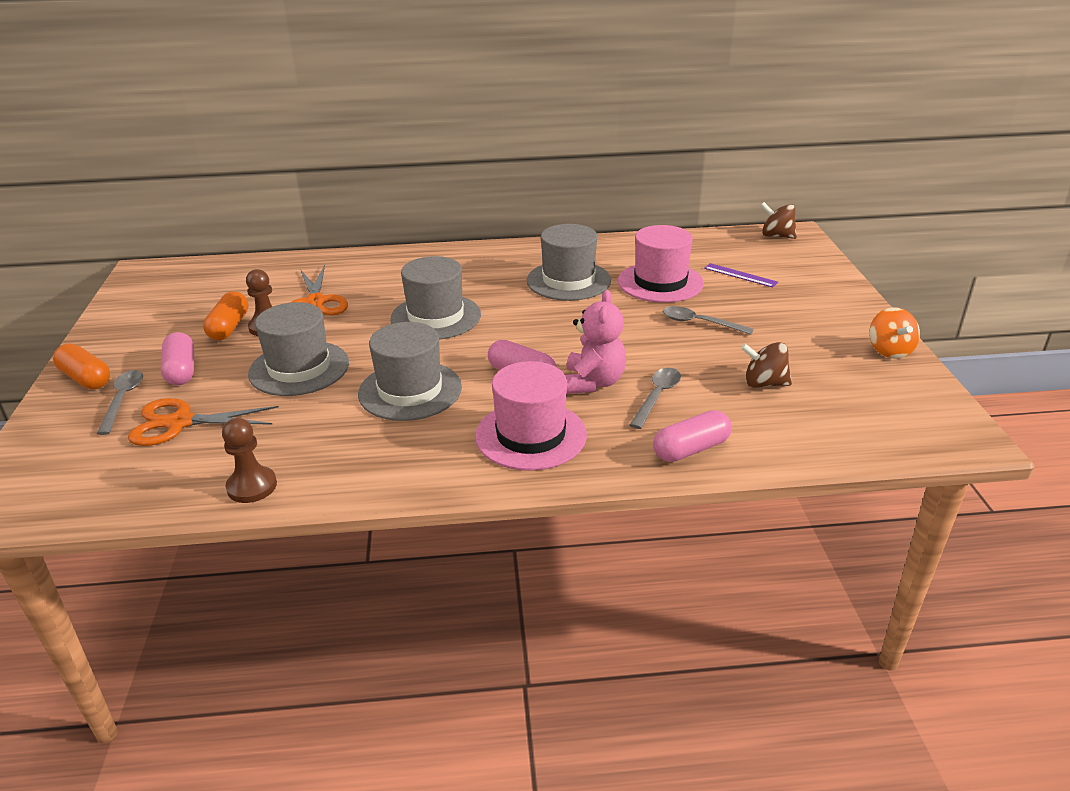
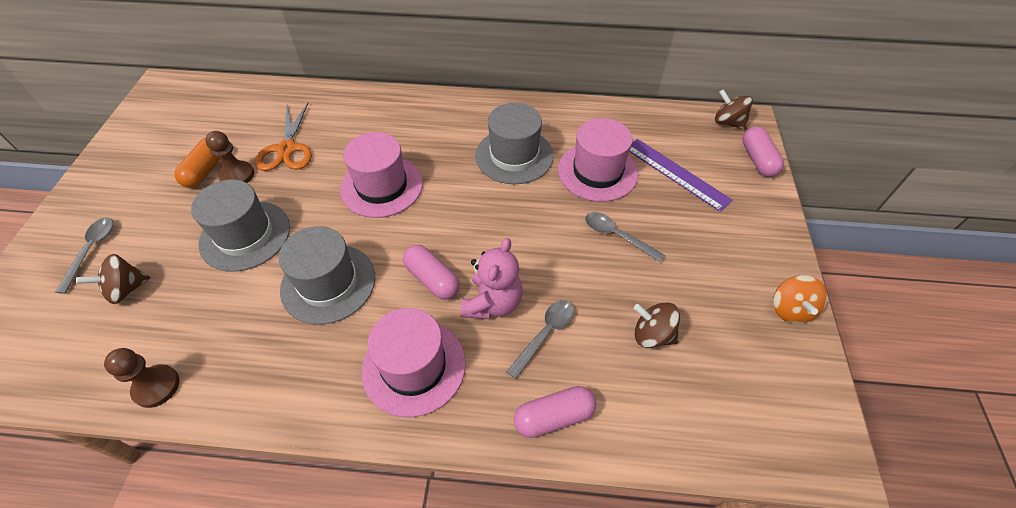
camera: 10 degrees right, 20 degrees up
orange capsule [53,343,110,389] -> none
orange scissors [128,398,279,446] -> brown spinning top [76,254,150,304]
pink capsule [161,332,194,385] -> pink capsule moved to [742,127,784,177]
grey hat [390,256,481,340] -> pink hat [340,132,423,218]
purple ruler [704,263,778,288] -> purple ruler [630,139,733,212], size x1.65

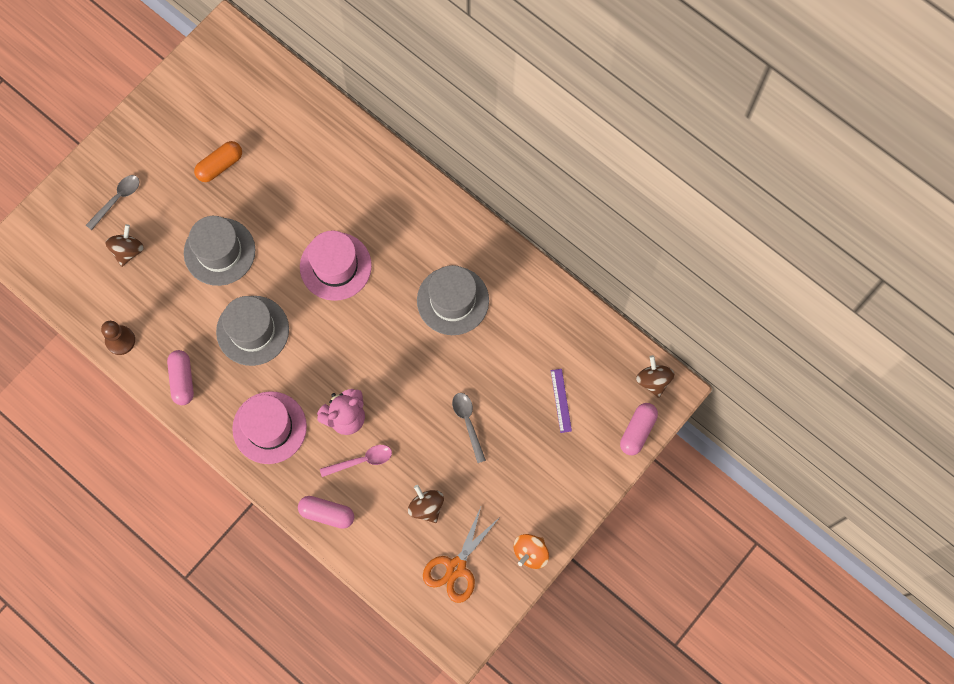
camera: 35 degrees right, 20 degrees up
brown spinning top [76,254,150,304] -> brown spinning top turned 105 degrees clockwise [105,224,144,267]
brown pawn [205,131,254,183] -> none
orange scissors [255,103,312,171] -> orange scissors moved to [423,507,501,603]
pink capsule [403,245,460,300] -> pink capsule moved to [167,350,194,405]
grey spoon [507,300,574,379] -> pink spoon [320,445,392,477]
pink hat [558,118,638,202] -> none
purple ruler [630,139,733,212] -> purple ruler [551,369,572,433], size x0.60

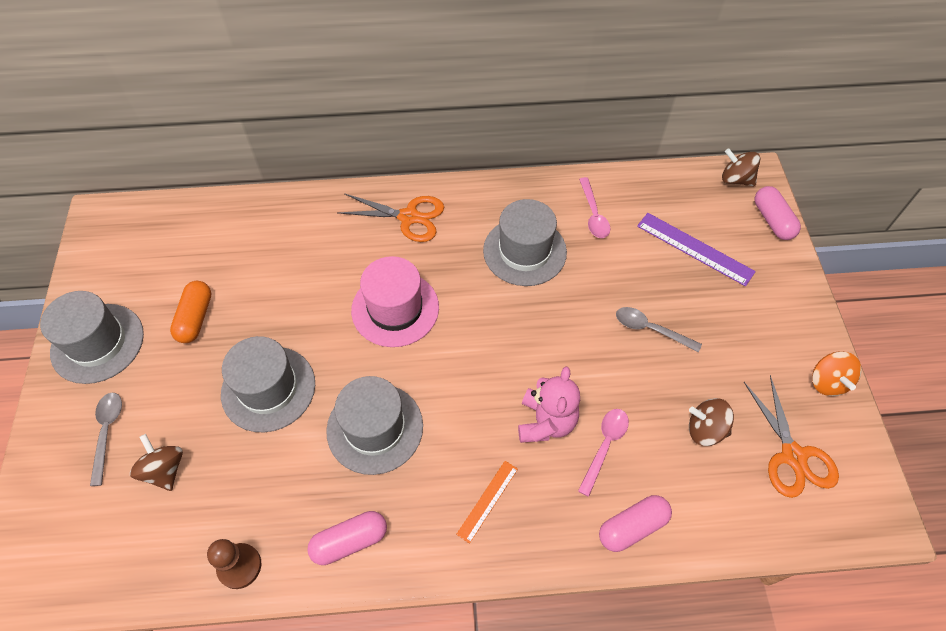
camera: 45 degrees left, 15 degrees down
pink capsule [167,350,194,405] -> pink capsule turned 60 degrees counterclockwise [307,511,387,565]
pink hat [232,391,307,464] -> orange ruler [456,461,518,544]
purple ruler [551,369,572,433] -> purple ruler [637,213,756,286], size x1.65
none -> grey hat [40,291,144,384]
none -> orange scissors [337,193,444,242]
none -> pink spoon [579,177,610,238]

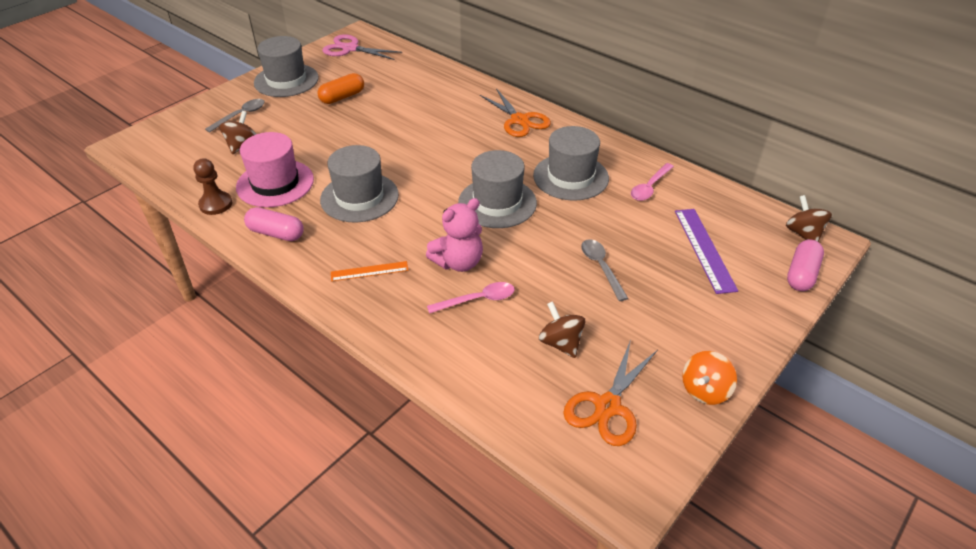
camera: 45 degrees right, 15 degrees down
grey hat [221,336,315,432] -> grey hat moved to [458,150,537,228]
pink hat [351,256,439,347] -> pink hat moved to [236,132,314,207]
pink capsule [599,495,672,552] -> none
none -> pink scissors [323,34,402,60]

